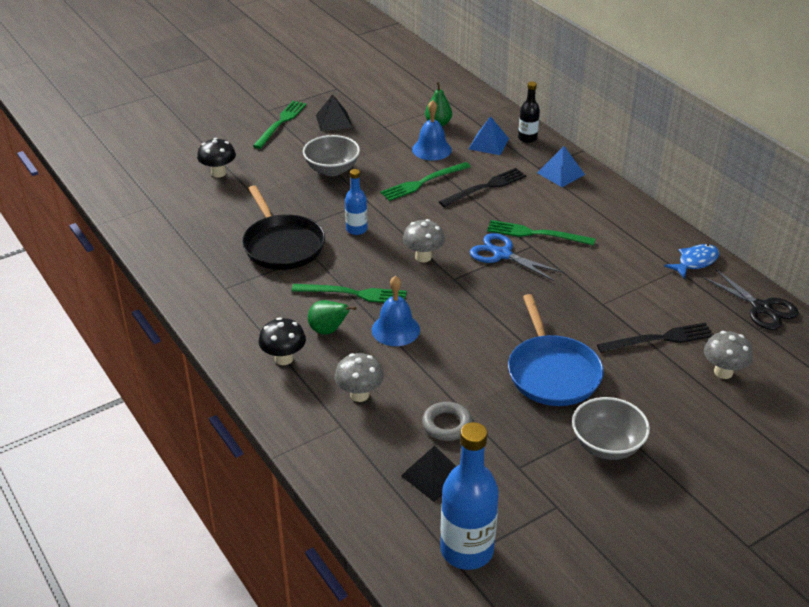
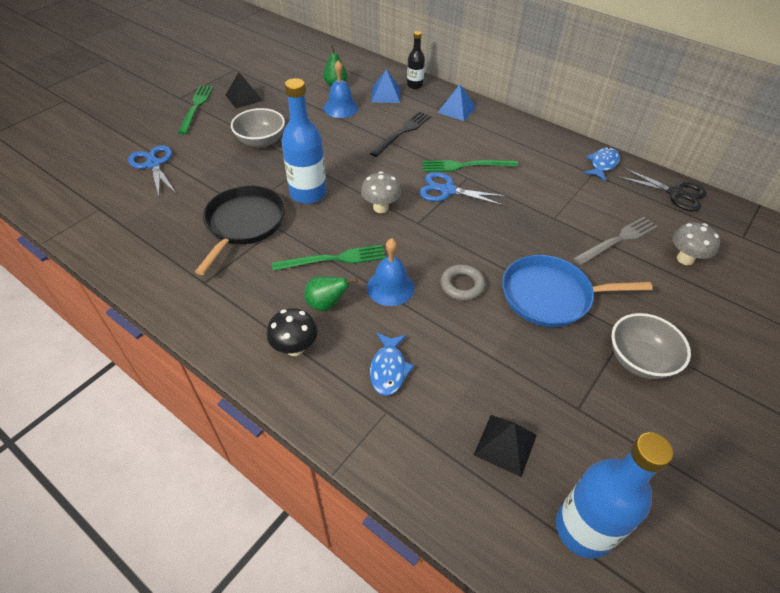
camera: 20 degrees left, 10 degrees up
black mushroom [197,138,236,178] -> blue scissors [128,145,176,196]
black pan [242,185,325,270] -> black pan turned 120 degrees counterclockwise [195,185,285,275]
grey mushroom [335,353,384,402] -> blue fish [370,333,414,396]
blue bottle [345,169,367,235] -> blue bottle [282,78,327,204], size x1.82
green fork [380,162,471,201] -> none
grey ring [422,402,472,441] -> grey ring moved to [440,265,485,301]
blue pan [508,294,604,406] -> blue pan turned 120 degrees clockwise [502,255,653,327]
black fork [597,323,714,353] -> grey fork [573,217,658,266]

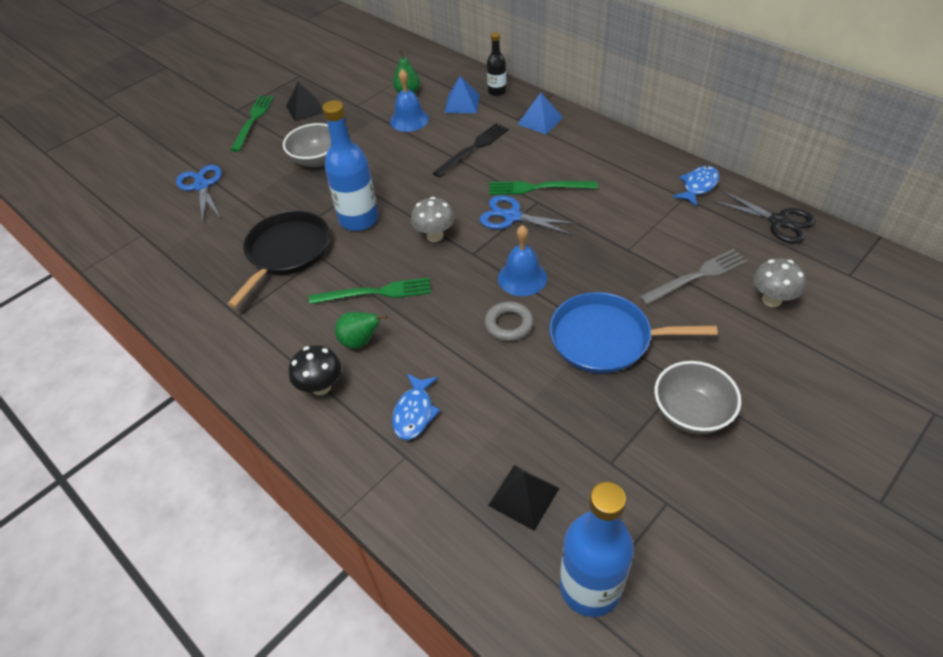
camera: 10 degrees right, 0 degrees up
blue bell [367,238,414,306] -> blue bell moved to [498,225,547,296]

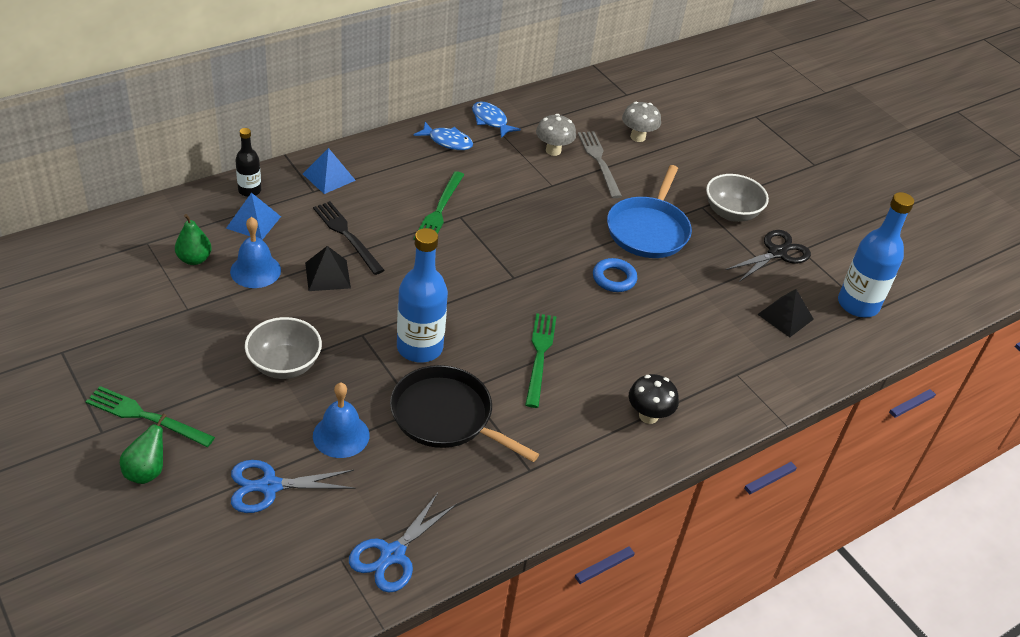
camera: 85 degrees left, 5 degrees down
black pyramid [286,82,323,122] -> black pyramid moved to [305,246,351,291]
green pear [335,312,388,349] -> green pear moved to [120,414,166,484]
blue fish [392,374,441,440] -> blue fish moved to [413,122,473,150]
grey mushroom [411,197,455,242] -> grey mushroom moved to [536,114,576,156]
blue scissors [480,195,578,235] -> blue scissors moved to [349,493,457,593]
grey ring [484,302,534,341] -> blue ring [593,258,637,292]
blue bell [498,225,547,296] -> blue bell moved to [313,383,370,458]
black scissors [712,190,816,243] -> black scissors moved to [726,230,811,282]

